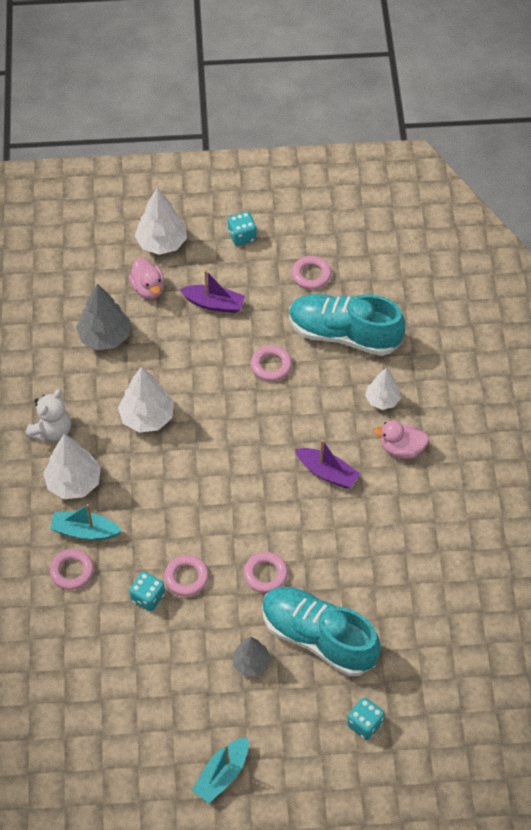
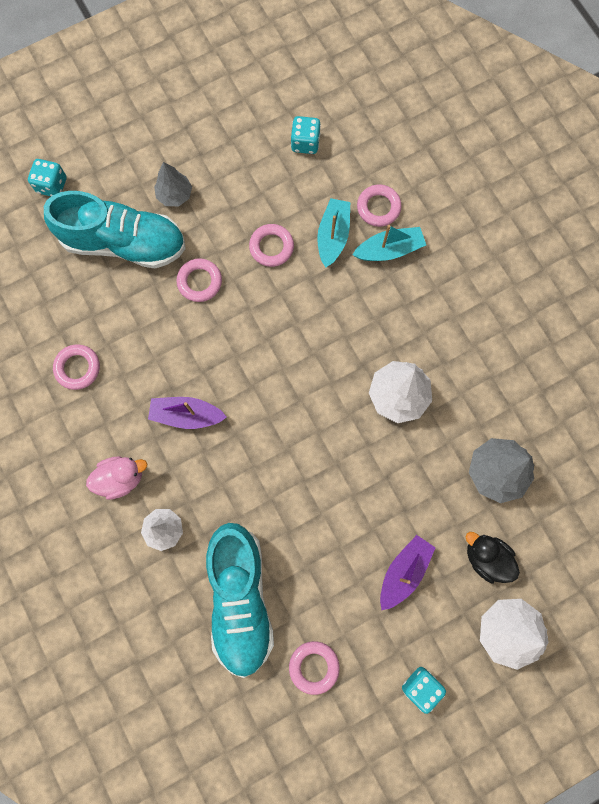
camera: 155 degrees right, 20 degrees up
white teddy bear [26,389,71,442] -> none
white tree [43,434,101,499] -> none
pink duck [129,258,164,299] -> black duck [466,532,520,583]
turquoise dice [129,571,165,612] -> turquoise dice moved to [291,116,321,154]
purple boat [179,270,245,313] -> purple boat turned 135 degrees clockwise [380,535,435,610]
turquoise boat [192,737,249,803] -> turquoise boat moved to [317,198,350,267]
pink ring [251,345,292,381] -> pink ring moved to [53,344,100,390]
turquoise shoe [289,294,405,356] -> turquoise shoe turned 90 degrees clockwise [206,523,274,678]

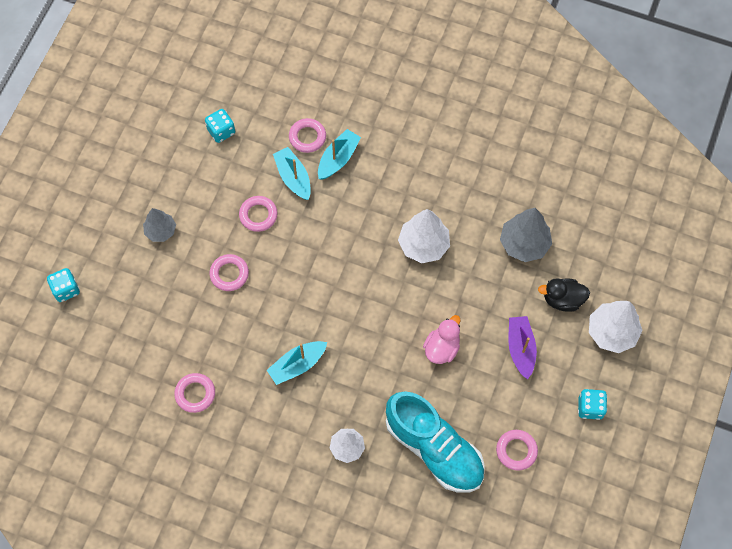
camera: 40 degrees left, 10 degrees down
turquoise shoe [44,191,186,268] -> none
pink duck [86,456,147,500] -> pink duck moved to [423,315,461,364]
purple boat [148,397,227,429] -> turquoise boat [267,341,327,385]

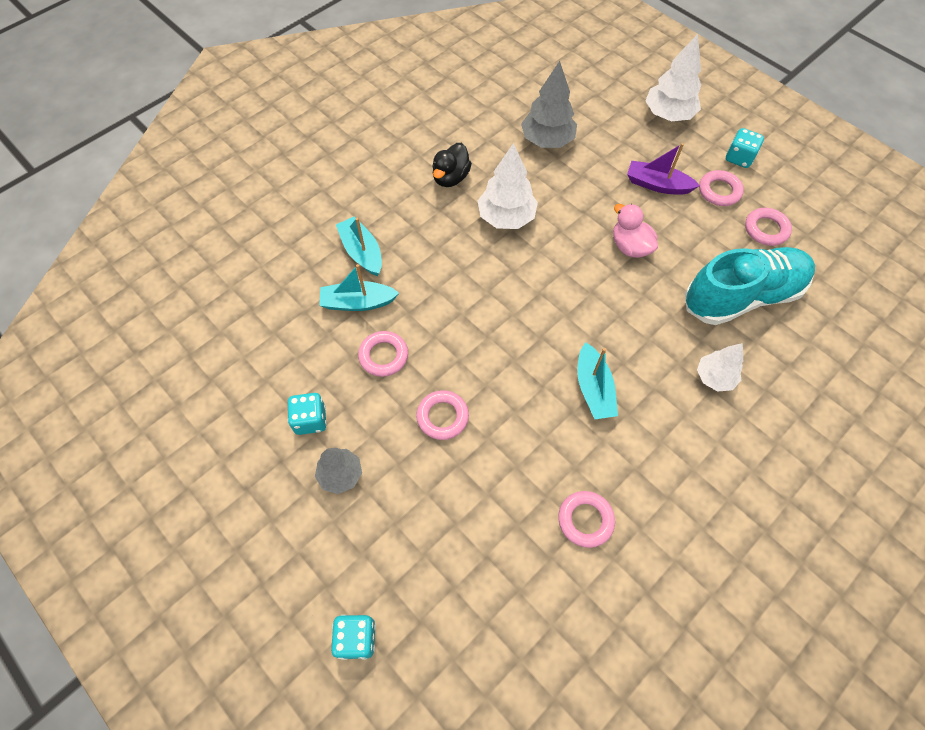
camera: 65 degrees left, 5 degrees down
turquoise dice [205,109,235,143] -> turquoise dice moved to [288,393,327,435]
pink ring [289,118,326,153] -> pink ring moved to [699,170,744,206]
black duck [538,278,590,312] -> black duck moved to [432,143,472,187]

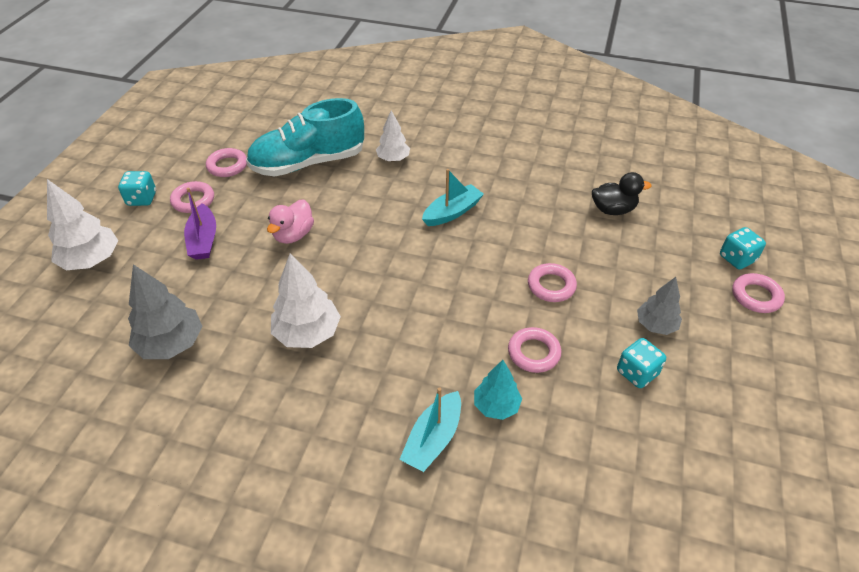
camera: 120 degrees left, 15 degrees down
turquoise boat [319,264,399,311] -> turquoise tree [474,360,522,420]
black duck [432,143,472,187] -> black duck moved to [592,172,652,215]
pink ring [558,491,615,548] -> pink ring moved to [732,273,785,313]
turquoise shoe [685,247,815,325] -> turquoise shoe turned 60 degrees counterclockwise [246,98,364,177]

